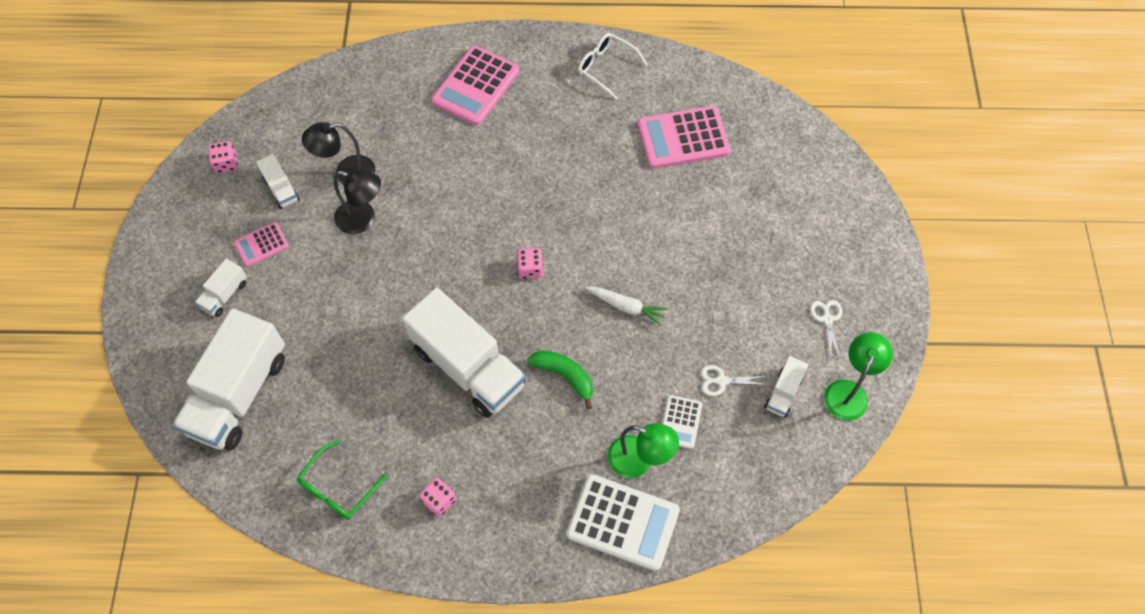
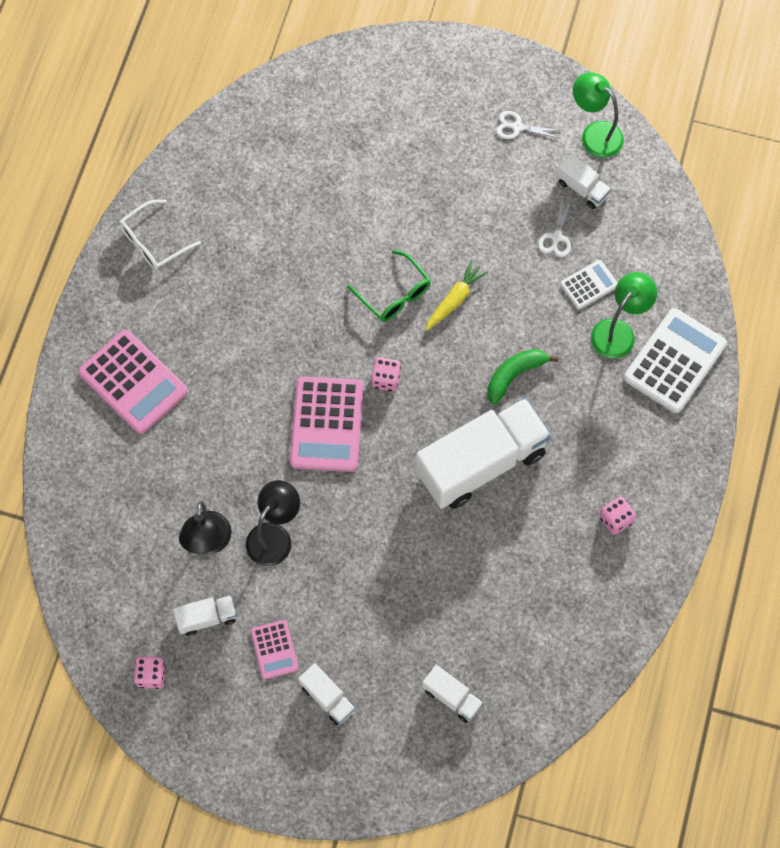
camera: 75 degrees left, 5 degrees up
white truck [172,308,285,450] -> white truck [422,665,483,723], size x0.44
green glasses [296,440,387,520] -> green glasses moved to [347,250,431,322]
white carrot [585,287,668,326] -> yellow carrot [425,261,488,331]
pink calculator [637,106,731,169] -> pink calculator moved to [290,377,364,472]
white calculator [662,395,702,449] -> white calculator turned 60 degrees counterclockwise [560,260,618,310]

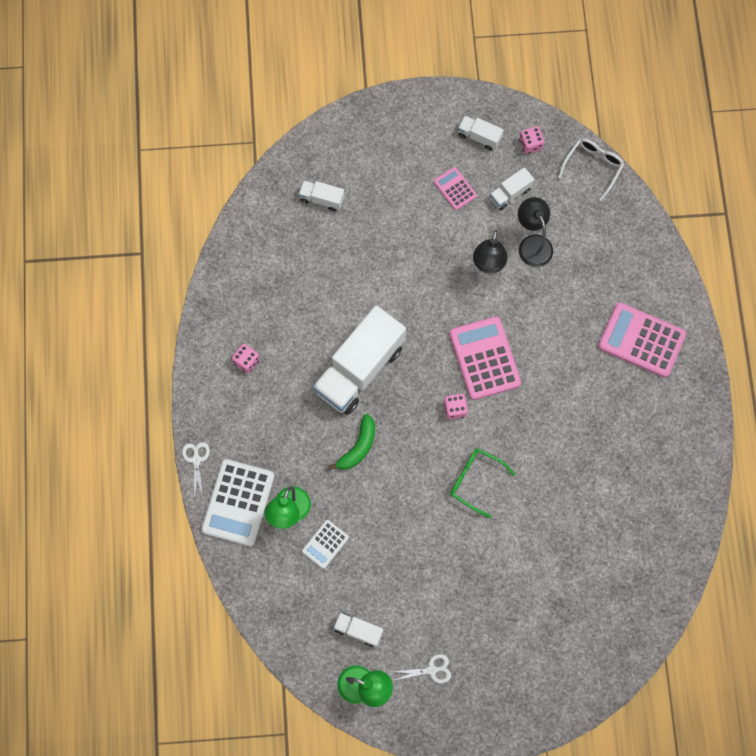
camera: 160 degrees right, 5 degrees up
white glasses [119,200,201,270] -> white glasses moved to [558,138,624,201]
white truck [298,663,355,725] -> white truck moved to [458,116,503,151]
yellow carrot [425,261,488,331] -> none
white scissors [538,200,571,257] -> white scissors moved to [182,442,210,498]

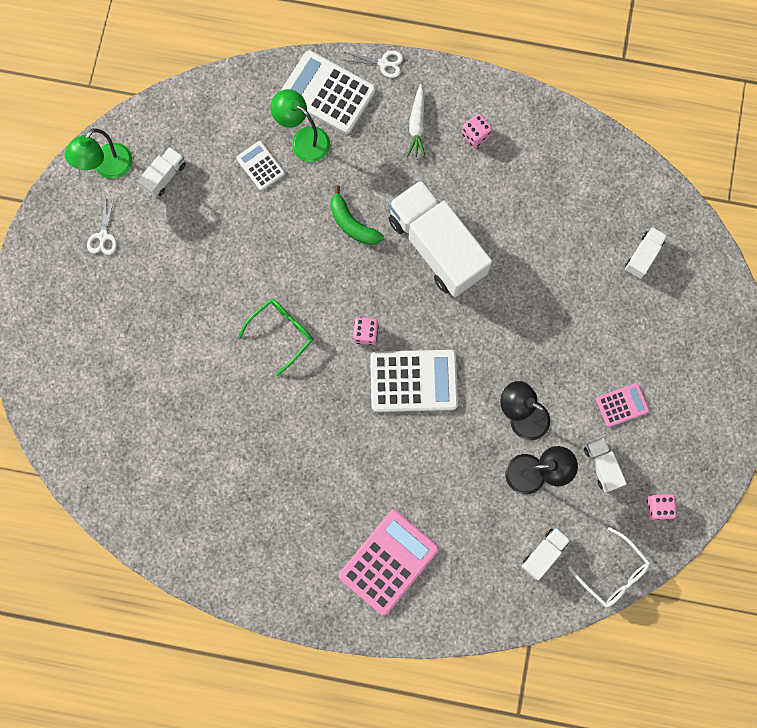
camera: 105 degrees right, 5 degrees up
pink calculator [449,316,521,400] -> white calculator [370,350,458,412]
white truck [458,116,503,151] -> white truck moved to [521,528,571,580]
none -> white carrot [406,84,426,158]

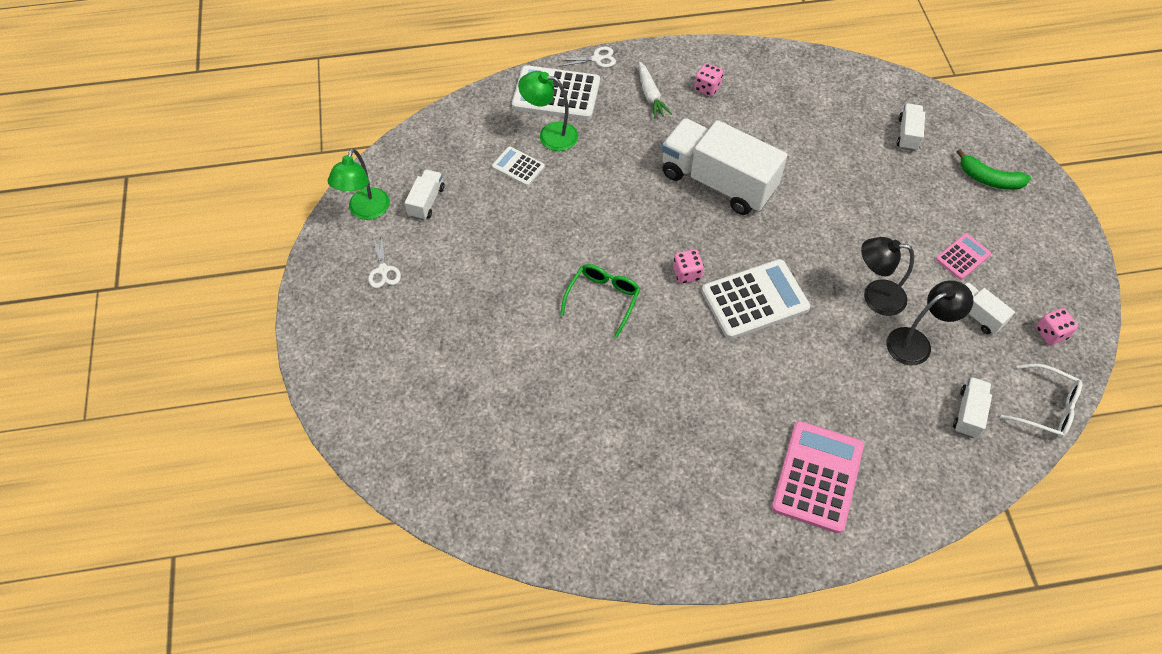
camera: 20 degrees left, 20 degrees down
green banana [330,185,384,245] -> green banana moved to [956,149,1031,190]

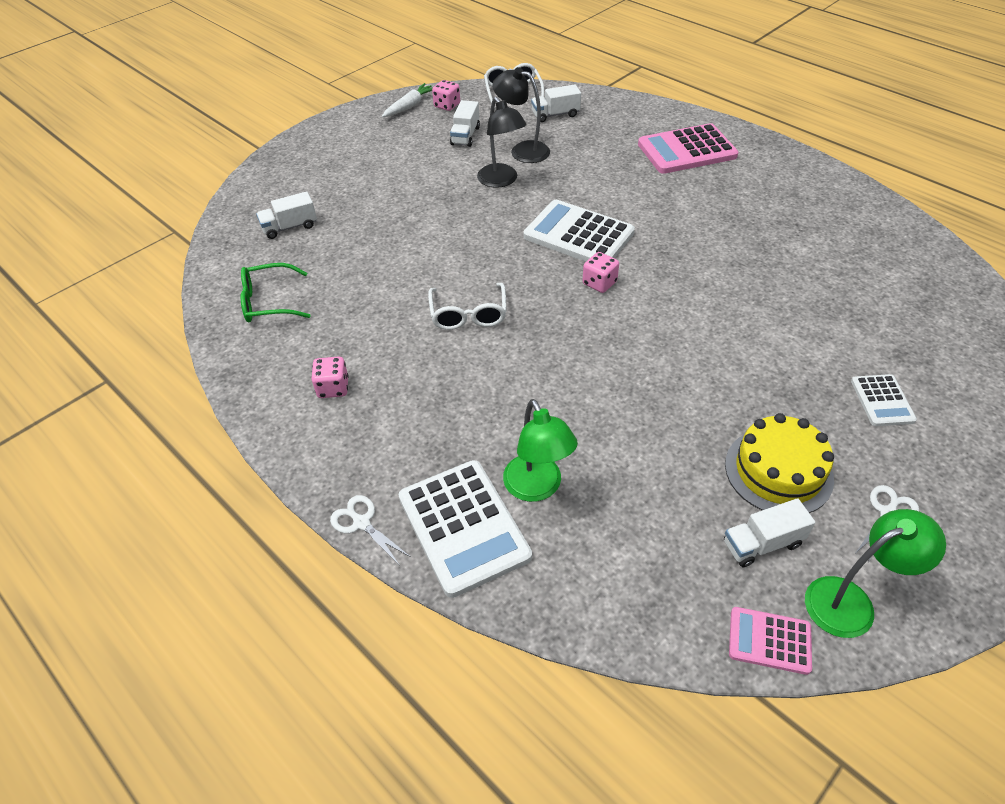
camera: 125 degrees left, 10 degrees down
white calculator [492,146,545,186] -> white calculator moved to [851,374,917,426]
green glasses [560,264,640,338] -> green glasses moved to [241,263,311,322]
white carrot [639,62,672,119] -> white carrot moved to [382,83,432,117]
white truck [662,118,788,215] -> white glasses [428,283,507,330]
pink calculator [936,233,991,280] -> pink calculator moved to [729,607,812,675]
green banana [956,149,1031,190] -> none
none -> yellow cake [725,413,834,513]

